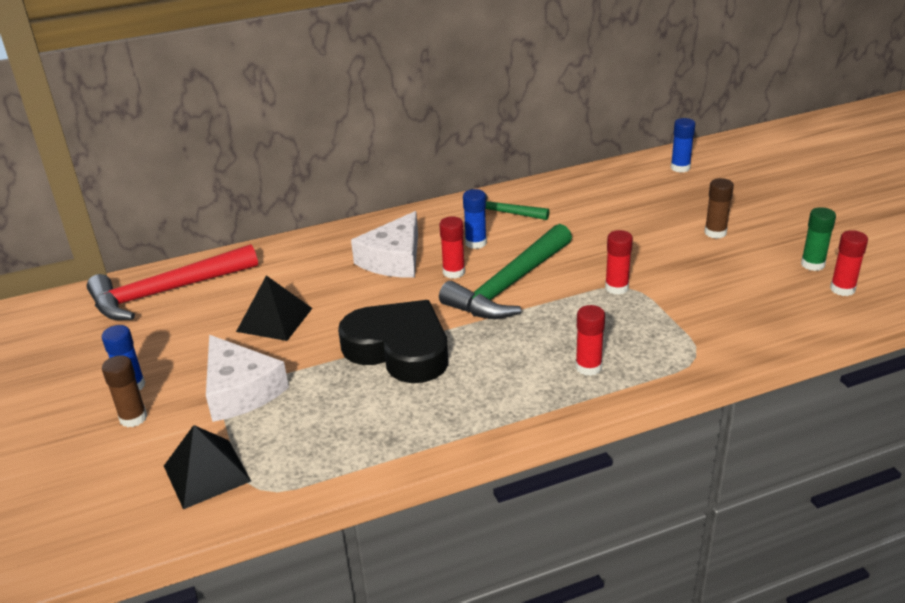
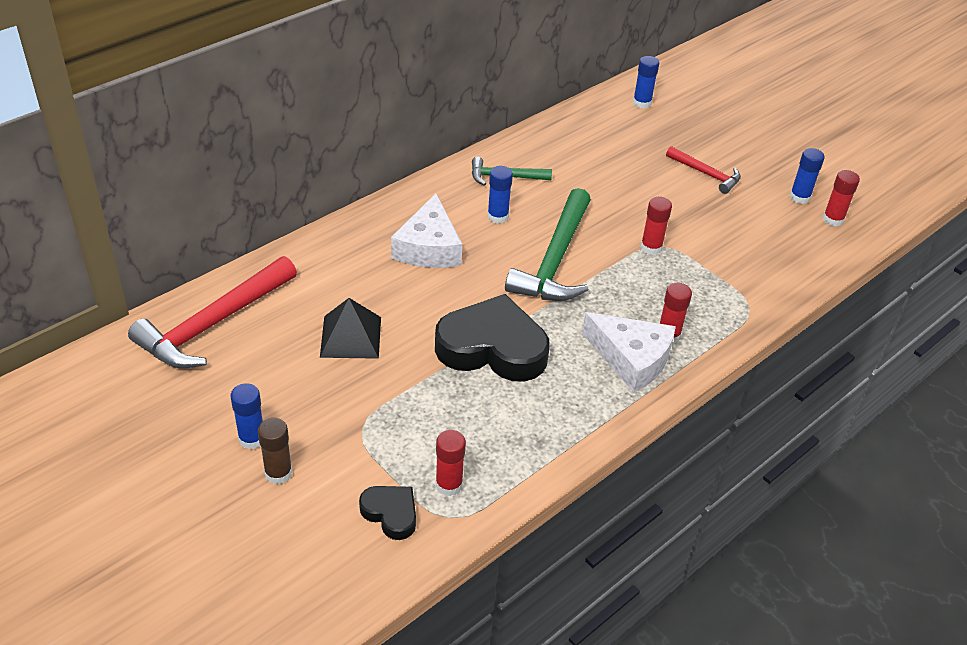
camera: 25 degrees left, 10 degrees up
black pyramid [164,425,251,509] -> black heart [359,486,416,540]
white cheese [206,335,289,422] -> white cheese moved to [582,312,676,392]
red glue stick [439,216,465,279] -> red glue stick moved to [435,430,466,496]
brown glue stick [704,178,734,239] -> red hammer [666,146,741,194]
green glue stick [801,207,836,271] -> blue glue stick [790,148,825,204]

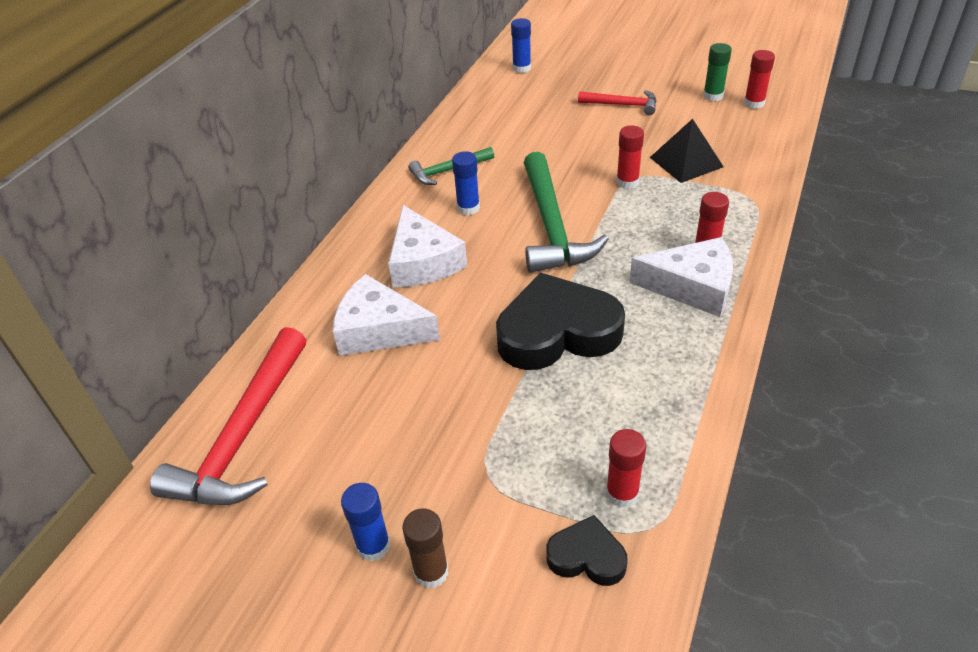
camera: 20 degrees left, 0 degrees up
black pyramid [320,298,381,359] -> black pyramid moved to [650,119,724,183]
blue glue stick [790,148,825,204] -> green glue stick [703,43,732,101]
none -> white cheese [333,274,440,356]

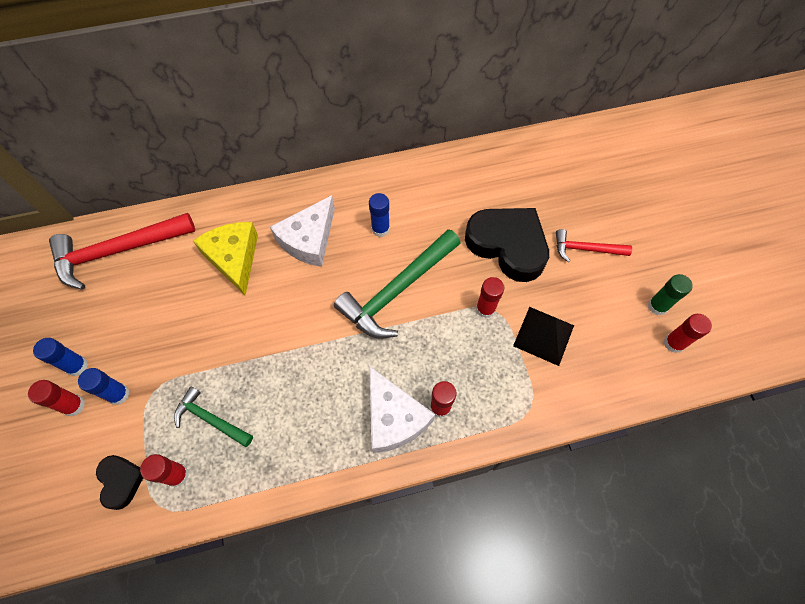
camera: 50 degrees right, 20 degrees up
white cheese [333,274,440,356] -> yellow cheese [193,222,258,296]
brown glue stick [402,509,448,588] -> red glue stick [28,380,85,416]
green hammer [408,147,494,185] -> green hammer moved to [174,386,253,447]
black heart [496,273,625,370] -> black heart moved to [465,208,549,282]
blue glue stick [511,18,531,73] -> blue glue stick moved to [78,368,130,405]
red hammer [578,90,657,115] -> red hammer turned 120 degrees clockwise [556,229,632,262]

